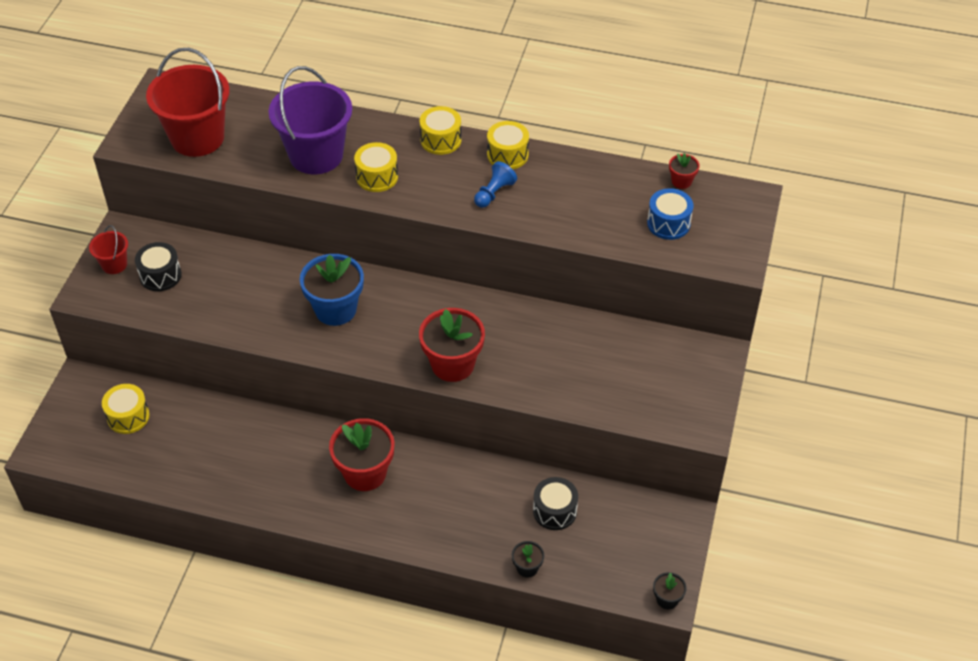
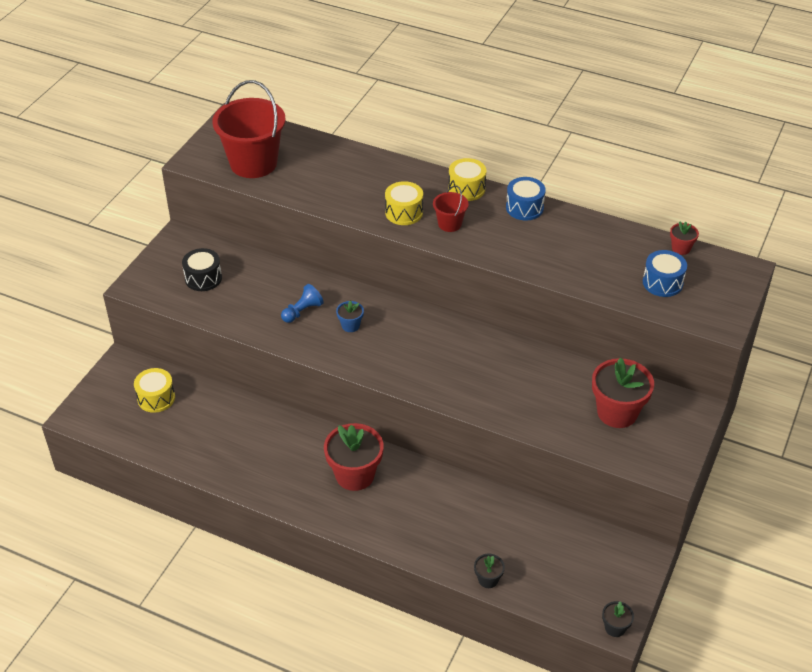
camera: 10 degrees right, 5 degrees down
red bucket [89,225,128,274] -> red bucket moved to [433,185,469,232]
purple bucket [269,66,352,174] -> none
blue flower pot [299,254,364,326] -> blue flower pot [336,301,364,332], size x0.48
red flower pot [419,308,485,382] -> red flower pot moved to [592,358,654,428]
blue pawn [474,161,517,208] -> blue pawn moved to [281,284,324,323]
yellow drum [487,121,529,169] -> blue drum [506,177,546,220]
black drum [533,477,578,530] -> none

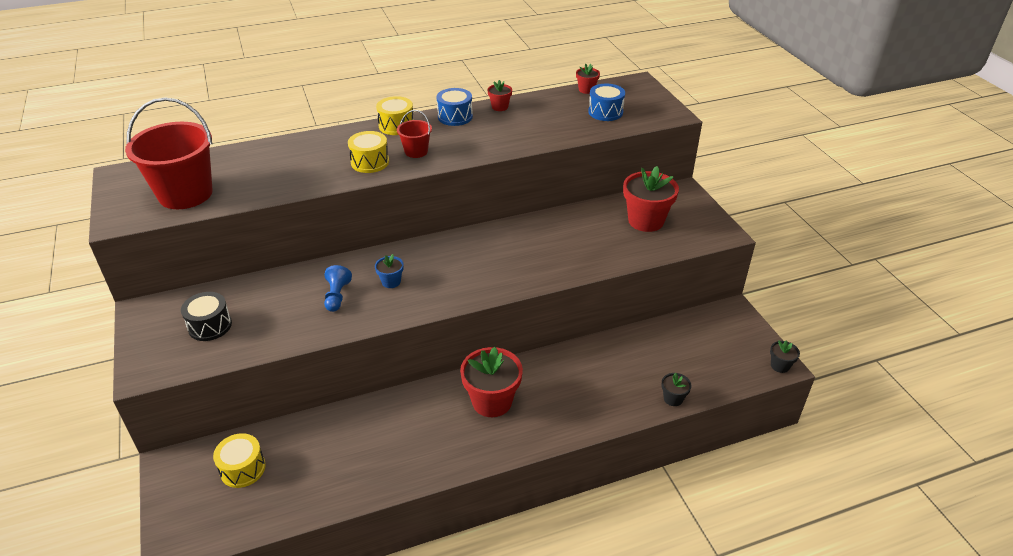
camera: 45 degrees left, 5 degrees down
none -> red flower pot [488,80,512,111]

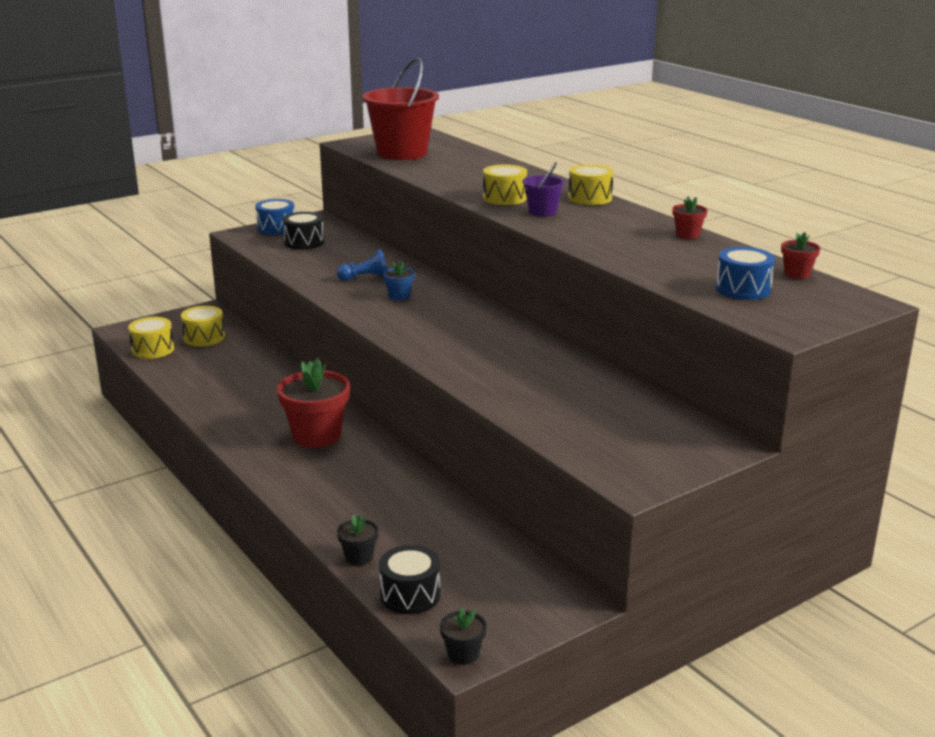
camera: 75 degrees right, 15 degrees down
red bucket [397,110,432,158] -> purple bucket [522,162,565,217]
blue drum [436,88,473,126] -> blue drum moved to [255,199,295,235]
red flower pot [623,166,679,232] -> none
none -> yellow drum [128,317,174,359]
none -> black drum [379,545,440,614]

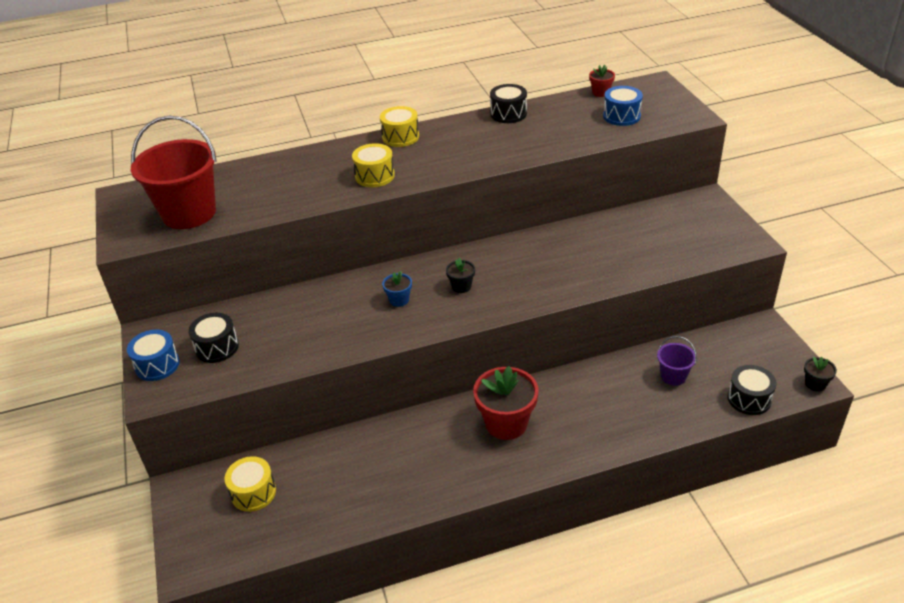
camera: 70 degrees left, 15 degrees up
yellow drum [128,317,174,359] -> none
blue pawn [337,249,387,281] -> none
black flower pot [337,515,379,565] -> black flower pot moved to [446,258,475,293]
purple bucket [522,162,565,217] -> purple bucket moved to [657,336,697,386]
red flower pot [672,196,707,239] -> black drum [490,84,527,123]

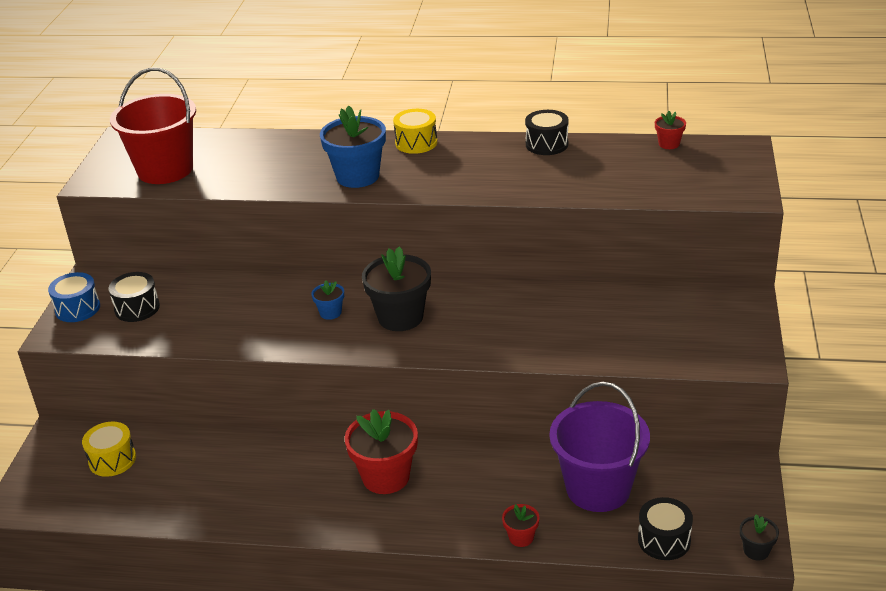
camera: 25 degrees right, 5 degrees down
yellow drum [352,143,395,187] -> blue flower pot [320,105,386,188]
black flower pot [446,258,475,293] -> black flower pot [362,246,431,331], size x2.07
blue drum [603,86,643,126] -> none
purple bucket [657,336,697,386] -> purple bucket [550,382,650,512], size x2.11
none -> red flower pot [502,504,539,547]

